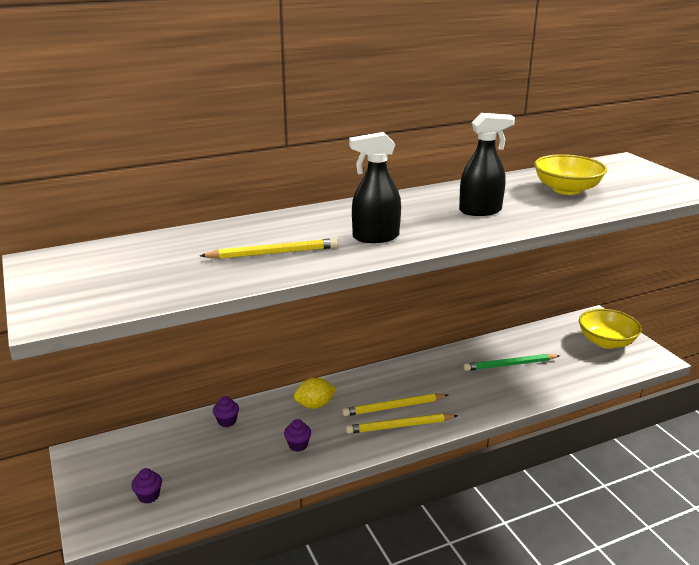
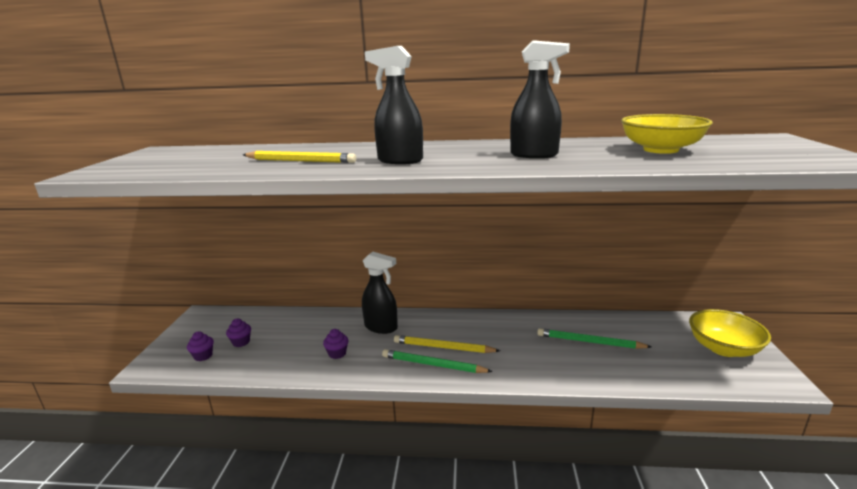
camera: 30 degrees right, 5 degrees down
purple cupcake [213,396,239,427] -> purple cupcake moved to [226,319,251,347]
yellow lemon [294,377,336,409] -> black spray bottle [362,252,398,334]
yellow pencil [346,414,458,434] -> green pencil [382,349,493,373]

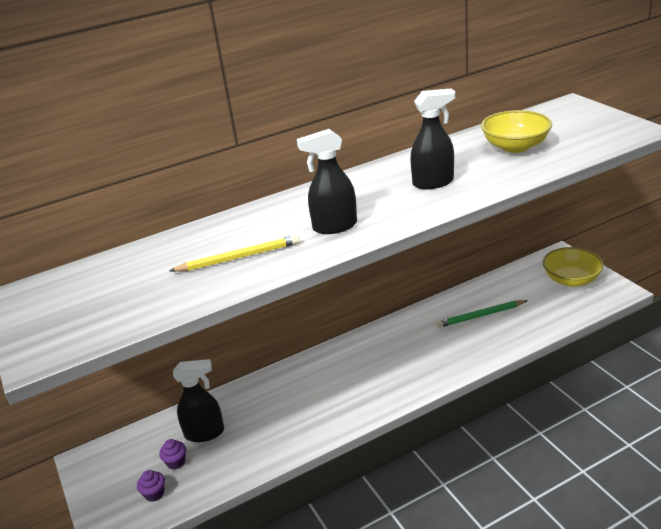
camera: 30 degrees left, 10 degrees up
purple cupcake [323,329,348,359] -> none
black spray bottle [362,252,398,334] -> black spray bottle moved to [173,359,224,442]
green pencil [382,349,493,373] -> none
yellow pencil [394,335,500,353] -> none

